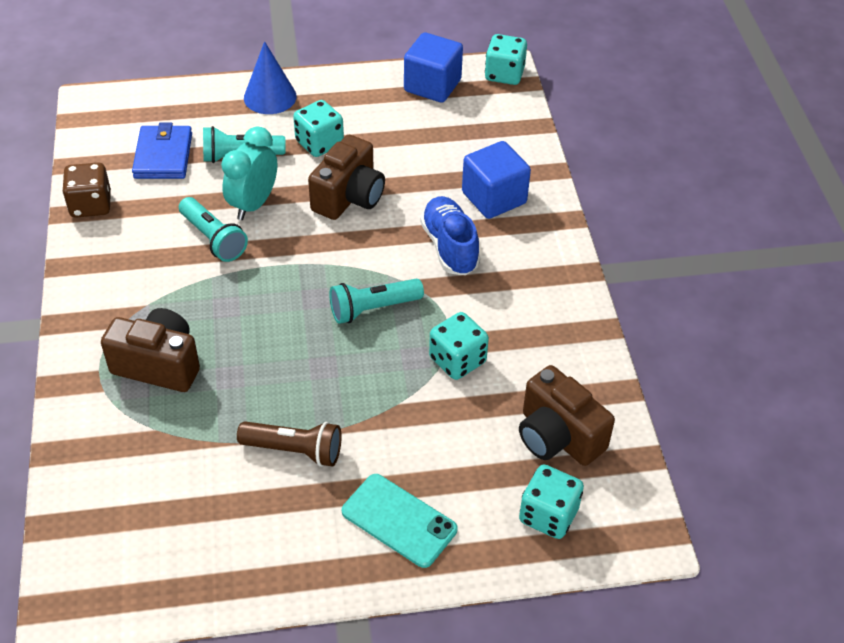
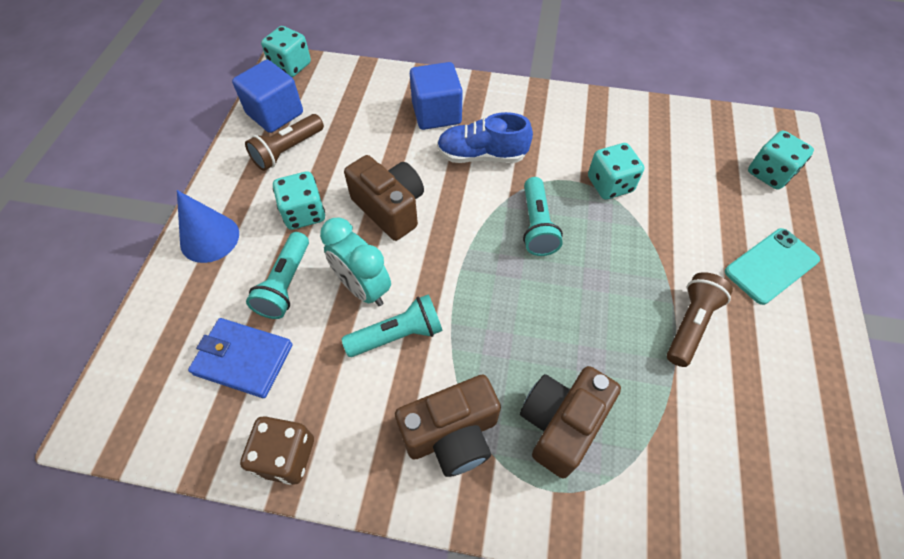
camera: 70 degrees left, 10 degrees up
brown camera [519,365,615,466] -> brown camera moved to [395,375,501,477]
none -> brown flashlight [245,114,324,171]

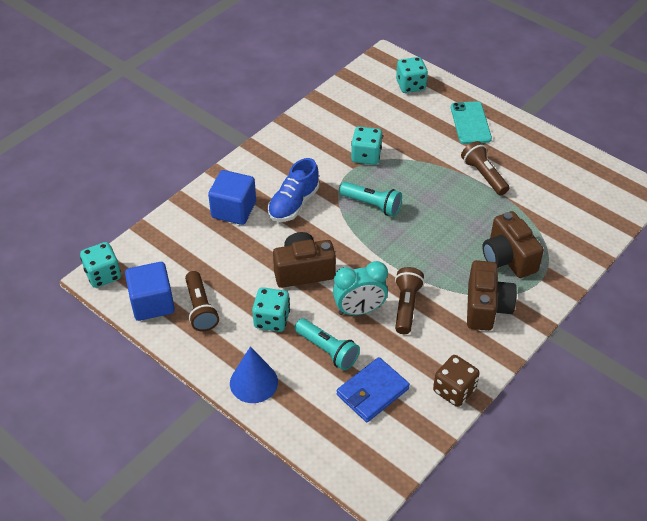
camera: 60 degrees left, 10 degrees down
turquoise flashlight [342,294,443,357] -> brown flashlight [395,267,424,334]

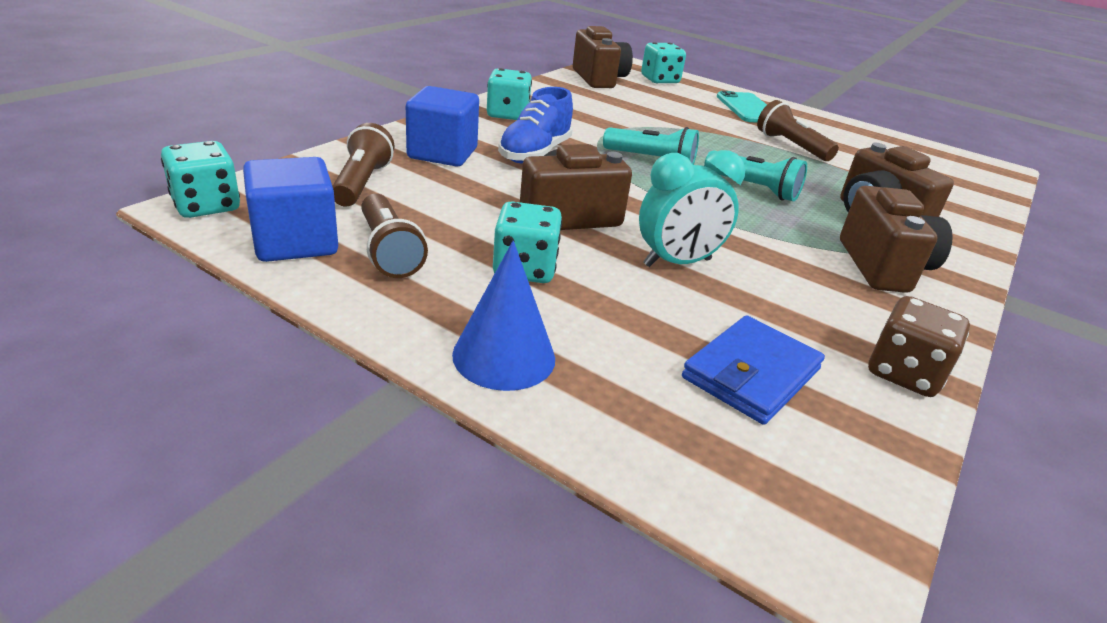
camera: 10 degrees left, 15 degrees down
turquoise flashlight [294,318,360,370] -> turquoise flashlight moved to [704,150,807,201]
turquoise dice [351,126,383,165] -> turquoise dice moved to [487,68,532,120]
brown flashlight [395,267,424,334] -> brown flashlight moved to [332,123,394,207]
none -> brown camera [573,26,633,88]

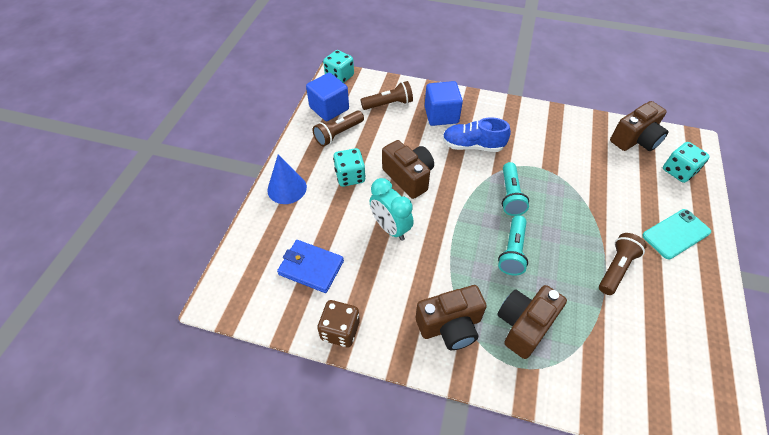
camera: 75 degrees right, 20 degrees up
turquoise dice [487,68,532,120] -> none

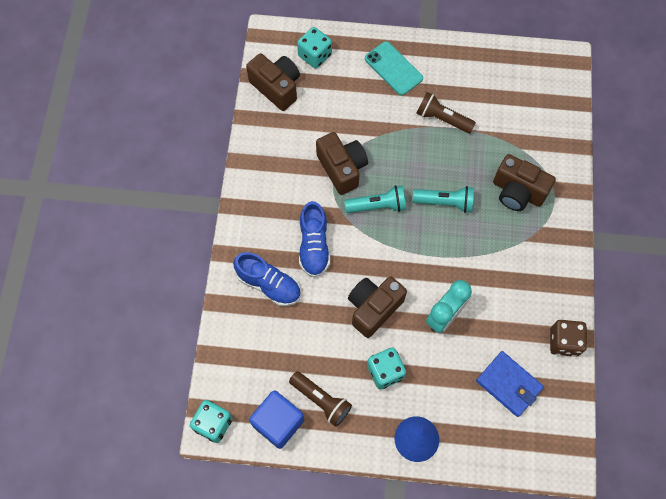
camera: 100 degrees left, 15 degrees up
blue wallet [277,240,344,293] -> blue wallet turned 60 degrees counterclockwise [476,351,544,417]
brown flashlight [360,81,413,110] -> none
brown camera [416,285,487,350] -> brown camera moved to [316,132,368,195]
blue cube [425,81,463,126] -> blue shoe [233,252,301,306]

